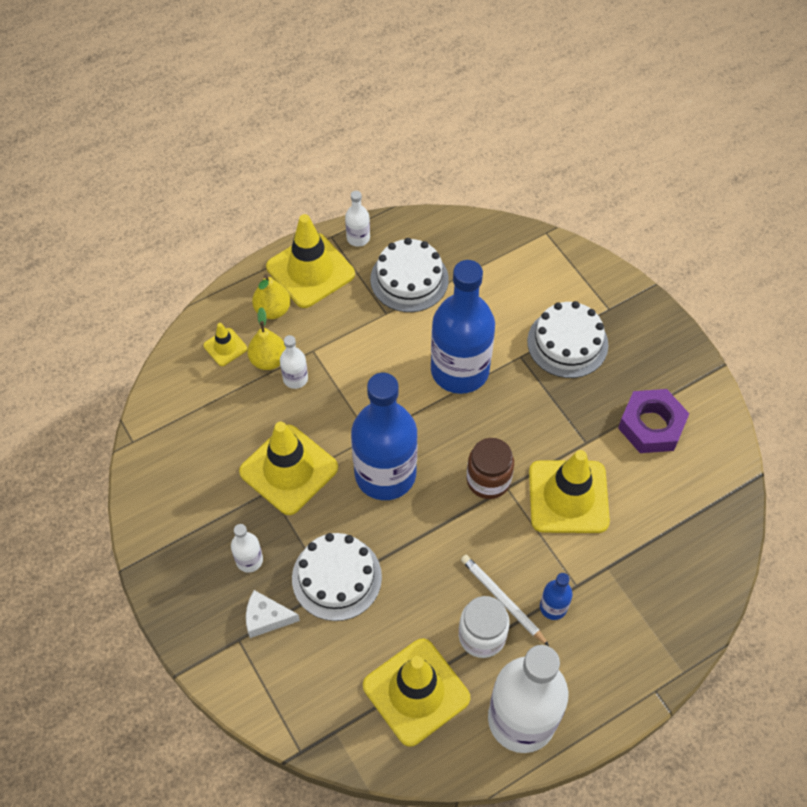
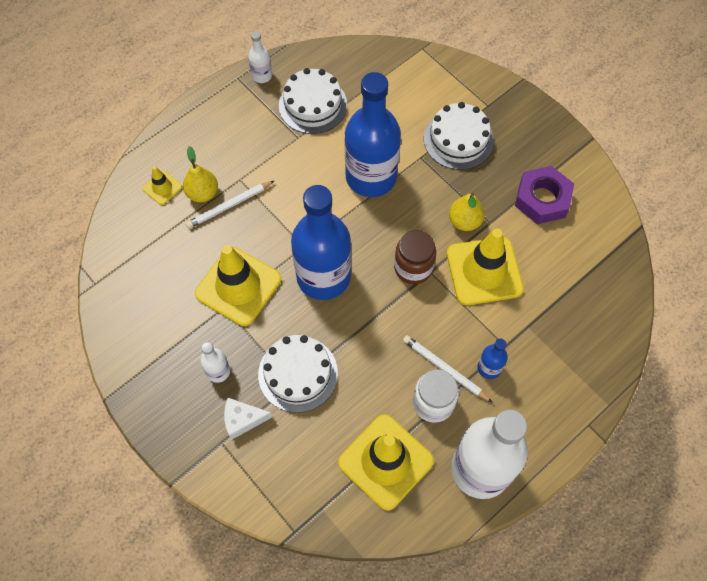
camera: 10 degrees left, 5 degrees up
yellow pear [252,275,291,319] -> yellow pear moved to [449,193,485,231]
yellow traffic cone [266,214,355,308] -> none
white bottle [280,335,308,389] -> white pencil [186,180,275,229]

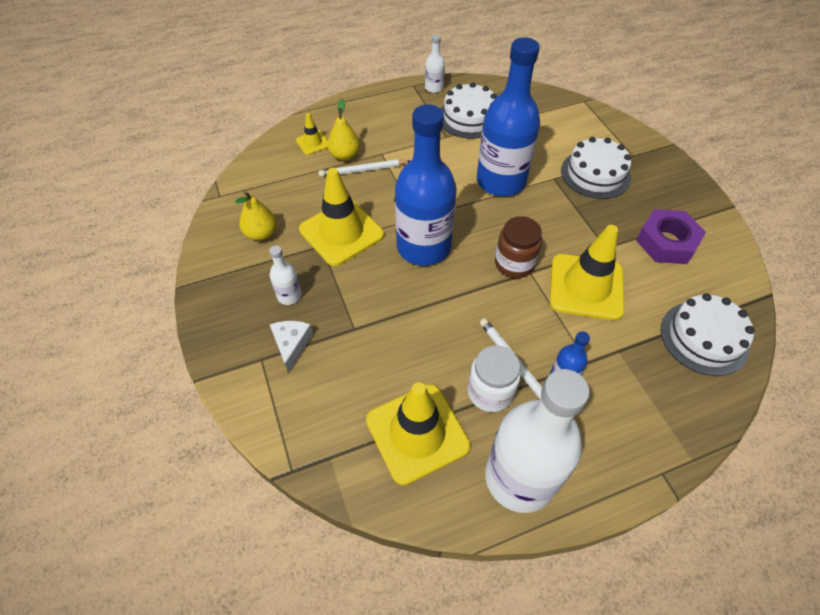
camera: 20 degrees right, 10 degrees down
white cheese [224,398,272,440] -> white cheese turned 75 degrees clockwise [270,321,313,373]
white cake [258,335,338,413] -> white cake moved to [661,293,755,376]
yellow pear [449,193,485,231] -> yellow pear moved to [235,191,277,241]

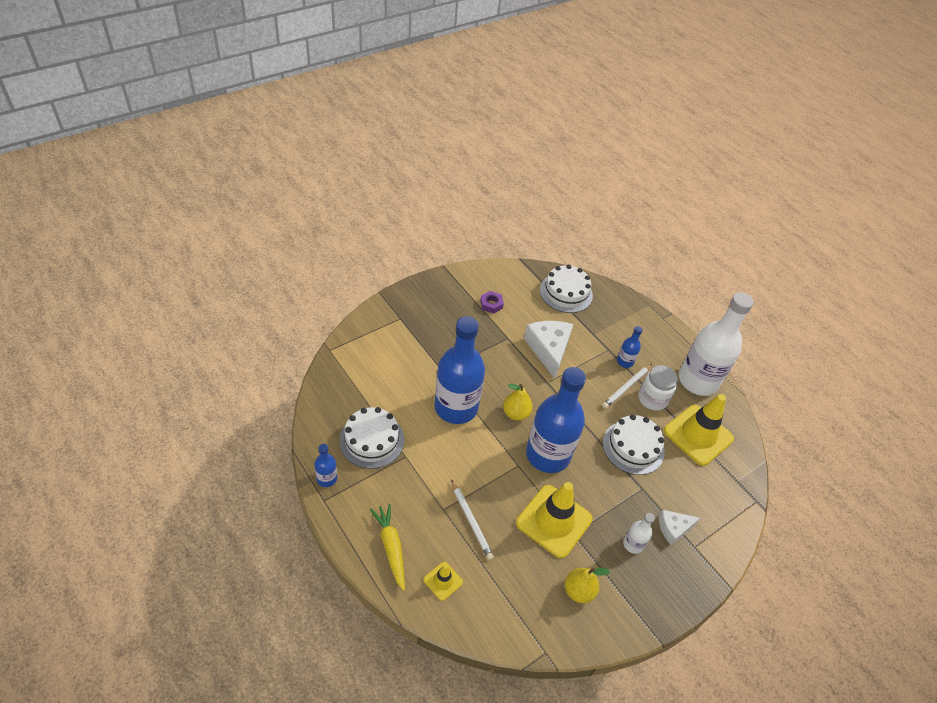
camera: 110 degrees left, 5 degrees down
yellow pear [327,99,360,161] -> yellow pear moved to [503,384,533,421]
white bottle [425,35,445,93] -> blue bottle [314,444,337,487]
brown jar [495,216,542,278] -> none
yellow traffic cone [550,225,624,320] -> white cheese [524,321,573,379]
white cake [561,137,631,199] -> white cake moved to [603,414,665,475]
purple nut [636,209,706,264] -> purple nut [480,291,504,314], size x0.55
none -> yellow carrot [370,504,405,591]

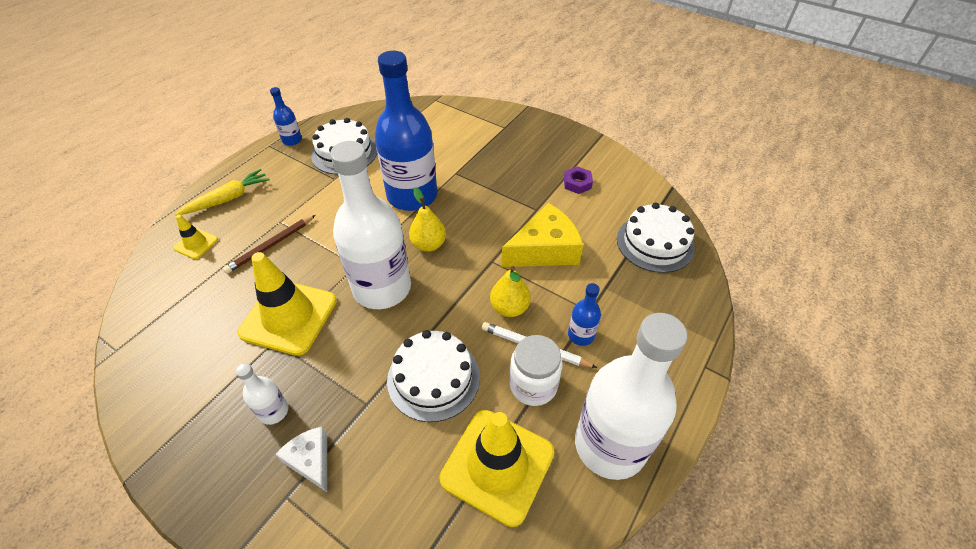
camera: 75 degrees right, 0 degrees up
white pencil [451,479,494,560] -> brown pencil [223,215,316,274]
white cheese [524,321,573,379] -> yellow cheese [502,203,583,267]
blue bottle [526,367,586,473] -> white bottle [330,141,411,309]
yellow pear [565,567,610,603] -> yellow pear moved to [490,266,531,317]

